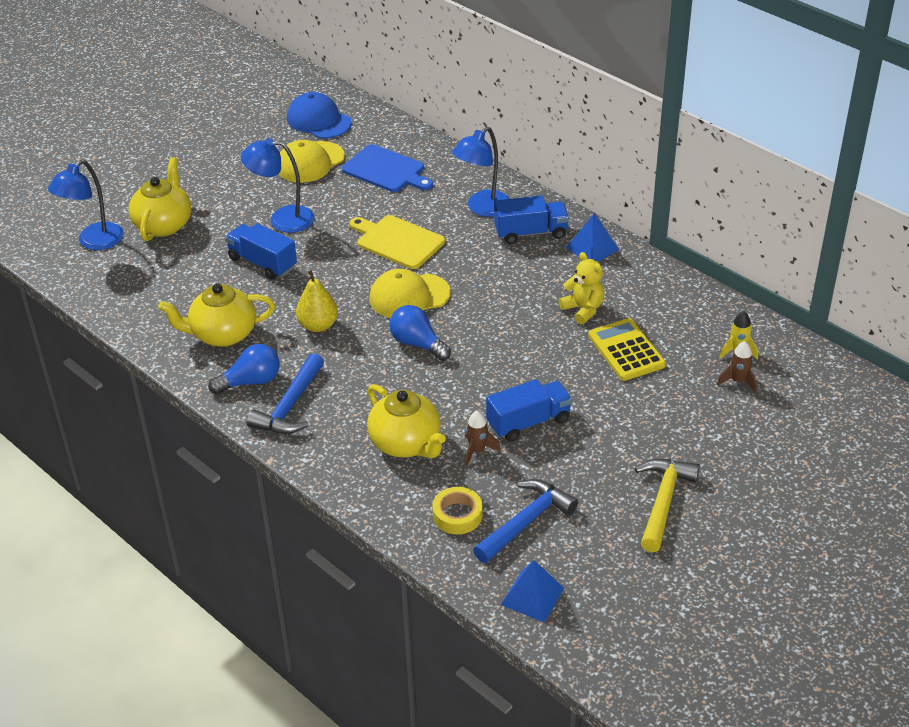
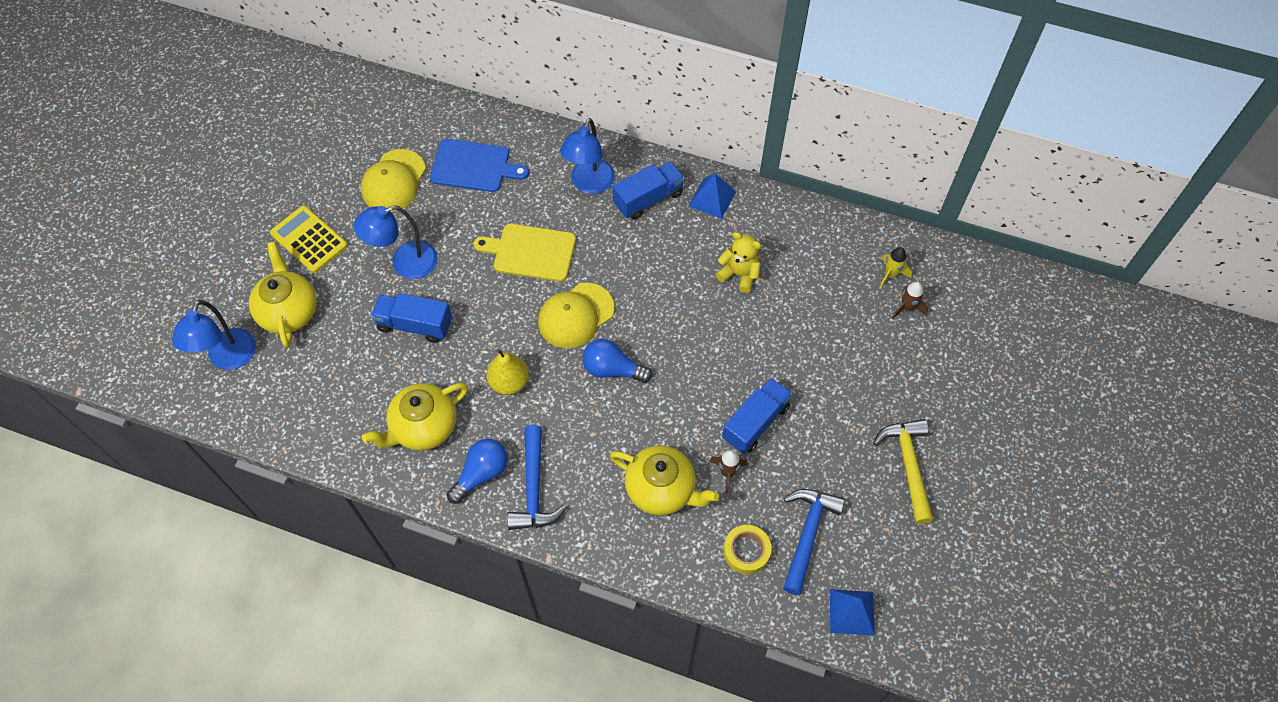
camera: 25 degrees left, 20 degrees up
blue cap [287,92,352,139] -> none
yellow calculator [588,318,666,381] -> yellow calculator moved to [270,205,348,273]

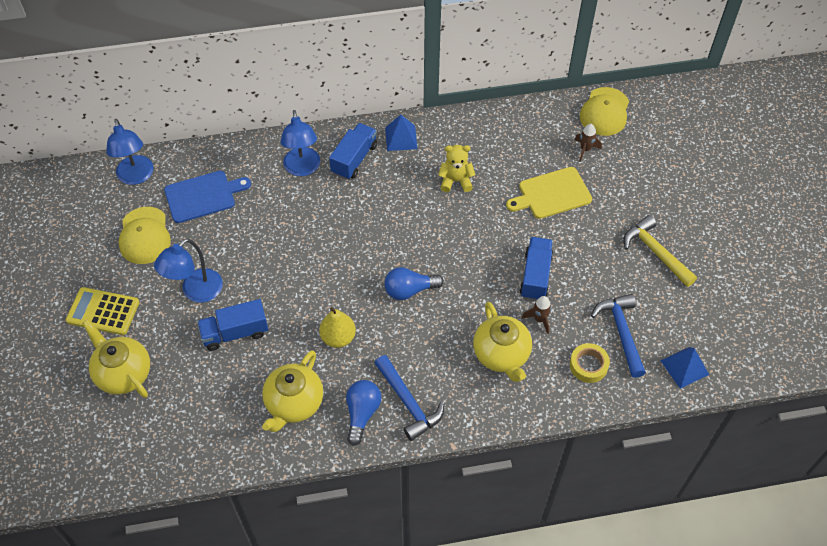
camera: 30 degrees left, 5 degrees down
blue lamp [172,300,256,370] -> blue lamp moved to [106,119,154,185]
yellow cutting board [473,224,576,282] -> yellow cutting board moved to [506,167,592,219]
yellow cap [538,282,614,348] -> yellow cap moved to [580,87,629,136]
yellow teapot [610,445,719,515] -> yellow teapot turned 75 degrees clockwise [473,302,532,382]
yellow rocket [879,247,912,288] -> none

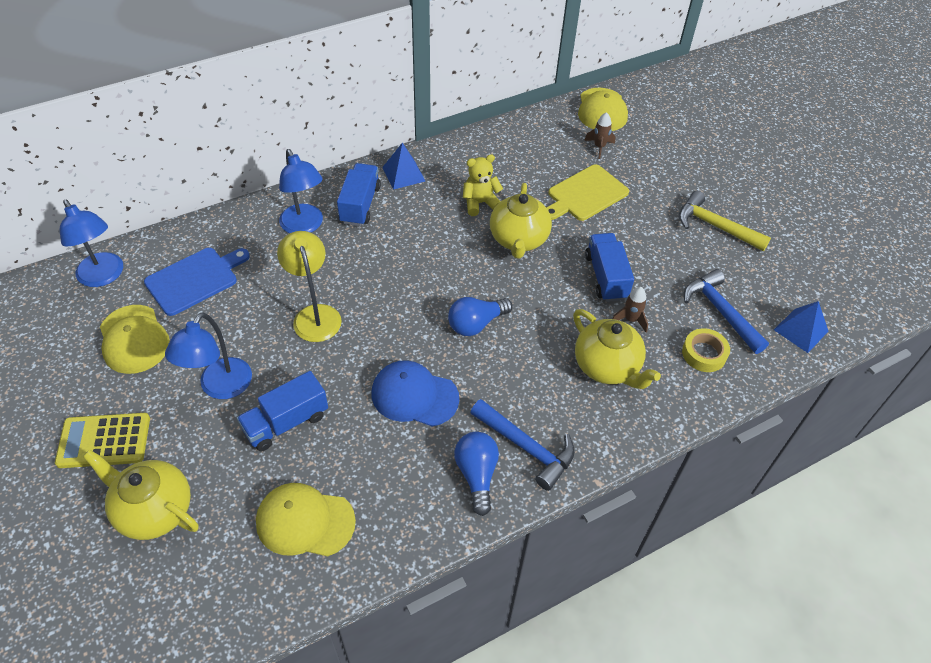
camera: 20 degrees left, 5 degrees down
yellow teapot [262,350,323,432] -> yellow teapot moved to [490,183,552,259]
yellow pear [319,307,356,348] -> blue cap [372,360,459,427]
none -> yellow cap [256,483,356,556]
none -> yellow lamp [277,231,342,342]

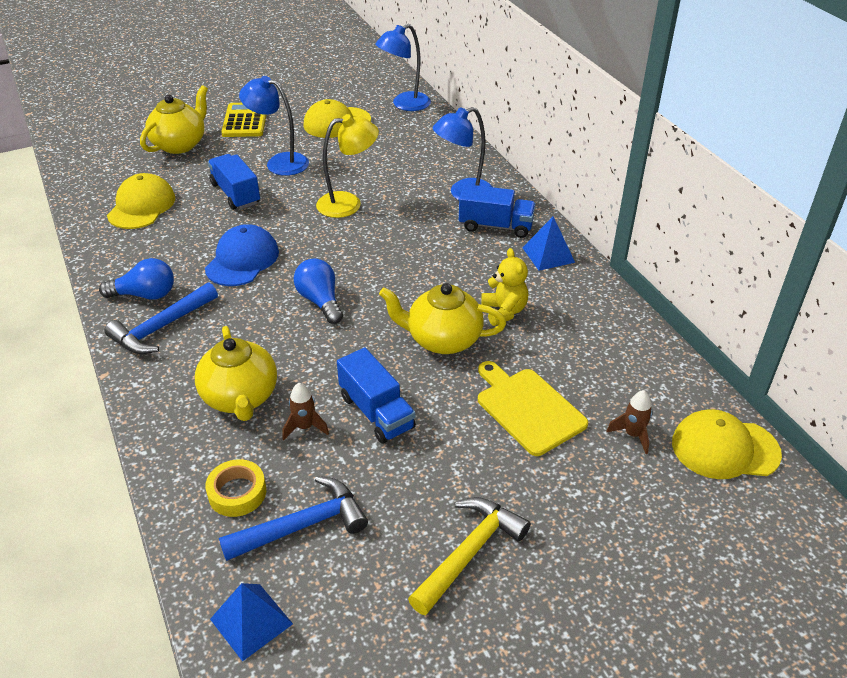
camera: 95 degrees right, 10 degrees down
blue cutting board [144,248,250,316] -> none
yellow teapot [573,309,661,389] -> yellow teapot turned 75 degrees counterclockwise [195,326,277,421]
blue truck [585,233,634,302] -> blue truck turned 60 degrees clockwise [337,348,416,444]

